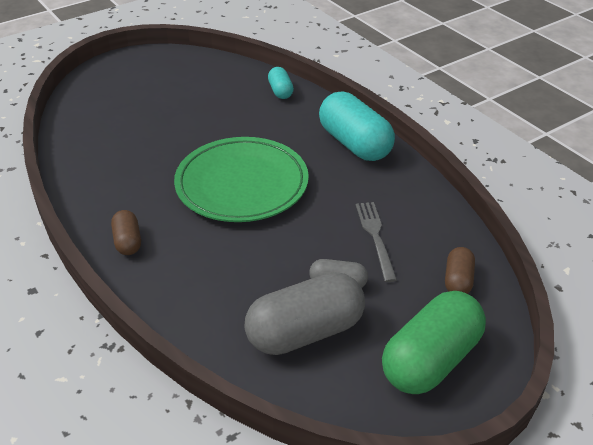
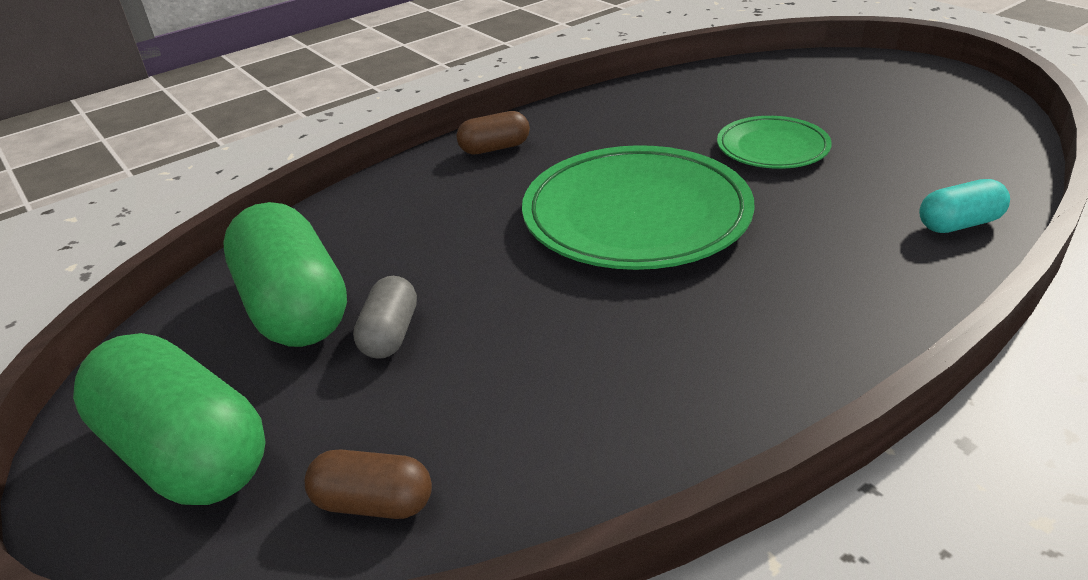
camera: 90 degrees right, 5 degrees down
grey capsule [244,272,365,355] -> green capsule [223,202,347,347]
turquoise capsule [319,92,395,161] -> none
grey fork [356,202,397,282] -> none
none -> green plate [717,116,832,169]

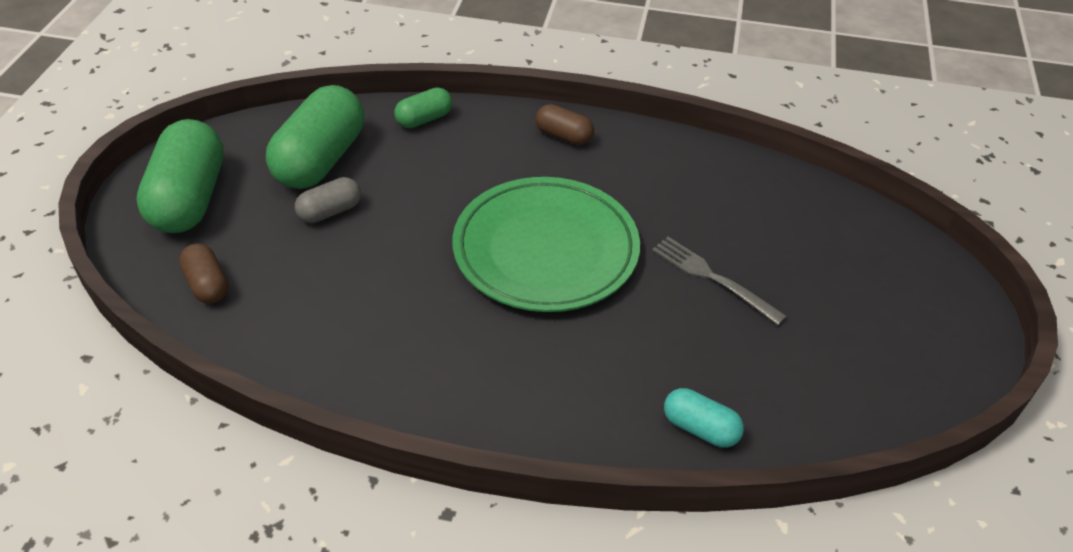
camera: 45 degrees right, 10 degrees up
green plate [717,116,832,169] -> grey fork [652,237,787,325]
none -> green capsule [394,88,452,128]

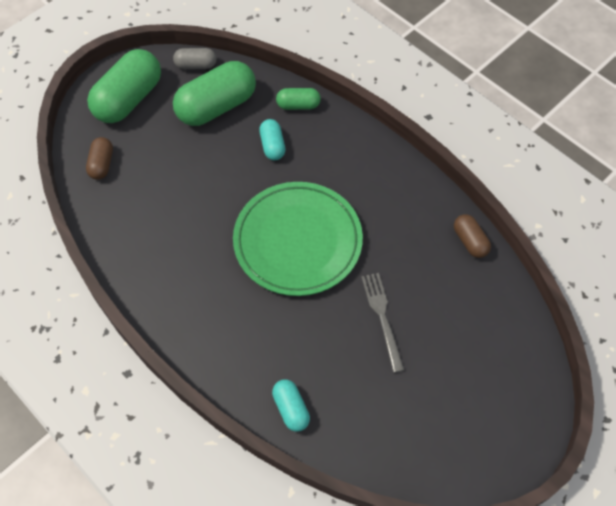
camera: 35 degrees right, 15 degrees up
grey capsule [295,177,361,223] -> grey capsule moved to [173,48,217,69]
brown capsule [535,104,594,145] -> brown capsule moved to [454,214,491,258]
none -> turquoise capsule [259,119,285,160]

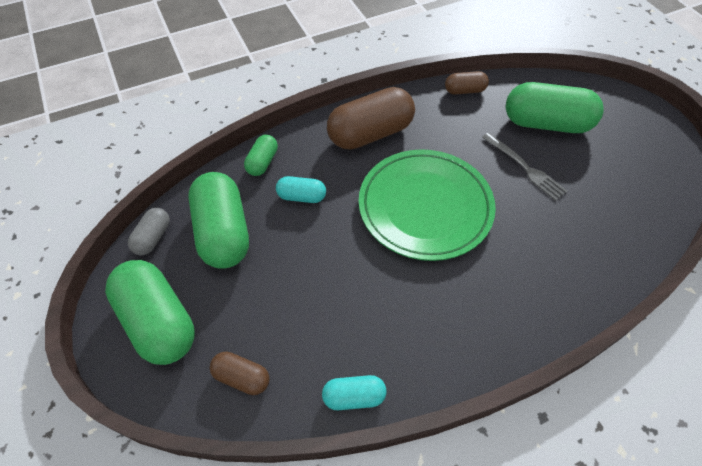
camera: 70 degrees left, 5 degrees down
turquoise capsule [272,379,310,432] -> turquoise capsule moved to [322,375,386,410]
grey fork [362,273,404,373] -> grey fork turned 135 degrees counterclockwise [482,132,568,201]
none -> brown capsule [327,87,415,149]
none -> green capsule [506,82,604,133]

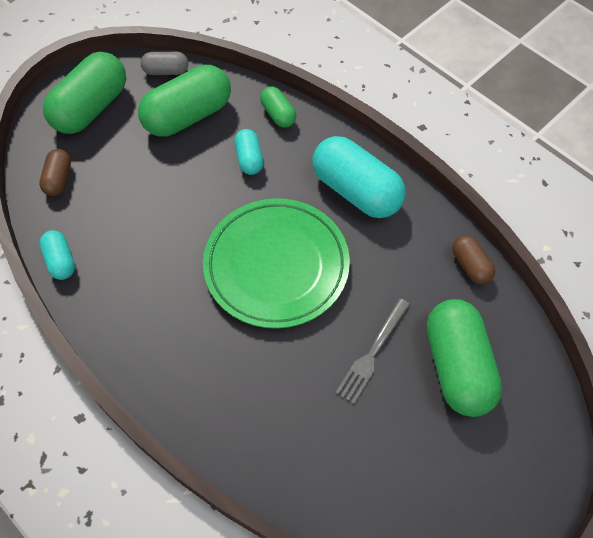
camera: 70 degrees right, 5 degrees up
green capsule [244,135,278,176] -> green capsule turned 60 degrees clockwise [260,86,296,128]
brown capsule [327,87,415,149] -> turquoise capsule [312,136,406,218]

